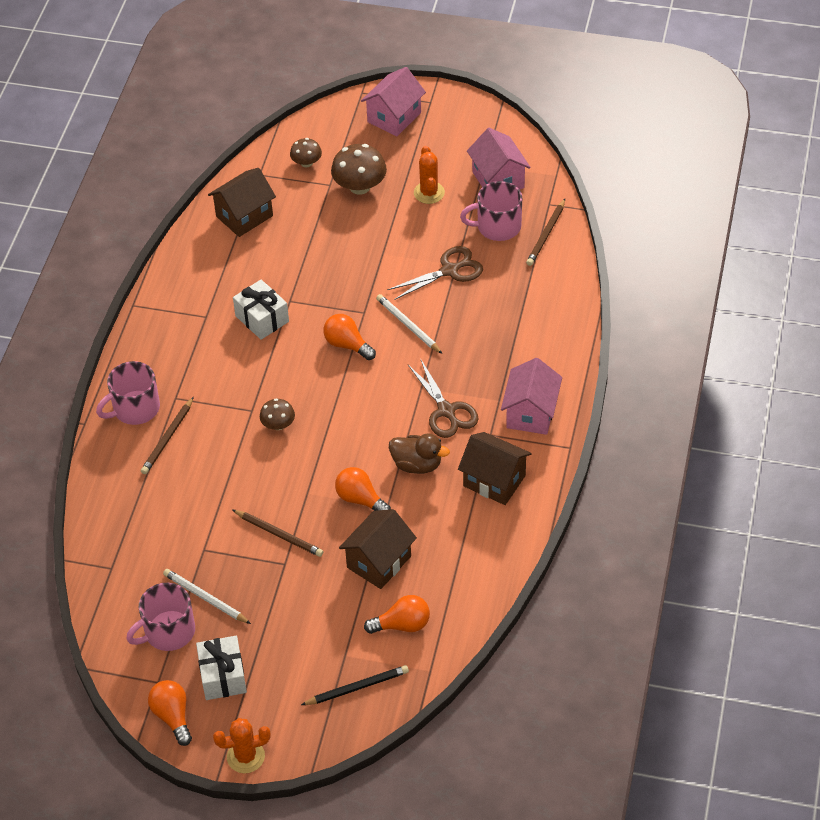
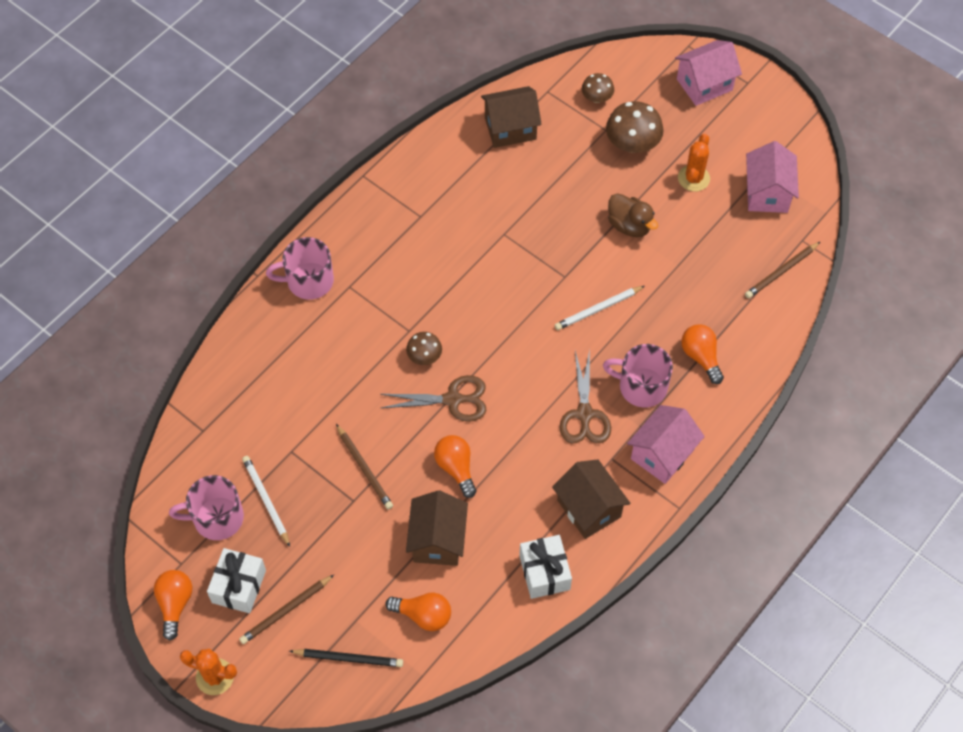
camera: 25 degrees right, 10 degrees up
brown pencil [141,397,194,474] -> brown pencil moved to [239,575,334,644]
white gift [233,280,289,340] -> white gift moved to [519,535,572,599]
orange light bulb [323,314,376,360] -> orange light bulb moved to [681,324,724,384]
brown house [339,509,417,589] -> brown house turned 60 degrees counterclockwise [406,490,468,566]
white pencil [376,294,443,354] -> white pencil turned 105 degrees counterclockwise [555,286,645,330]
brown scissors [387,246,483,300] -> brown scissors moved to [380,375,486,422]
brown duck [389,433,450,474] -> brown duck moved to [608,193,658,237]
pink mug [460,181,522,241] -> pink mug moved to [603,344,673,408]

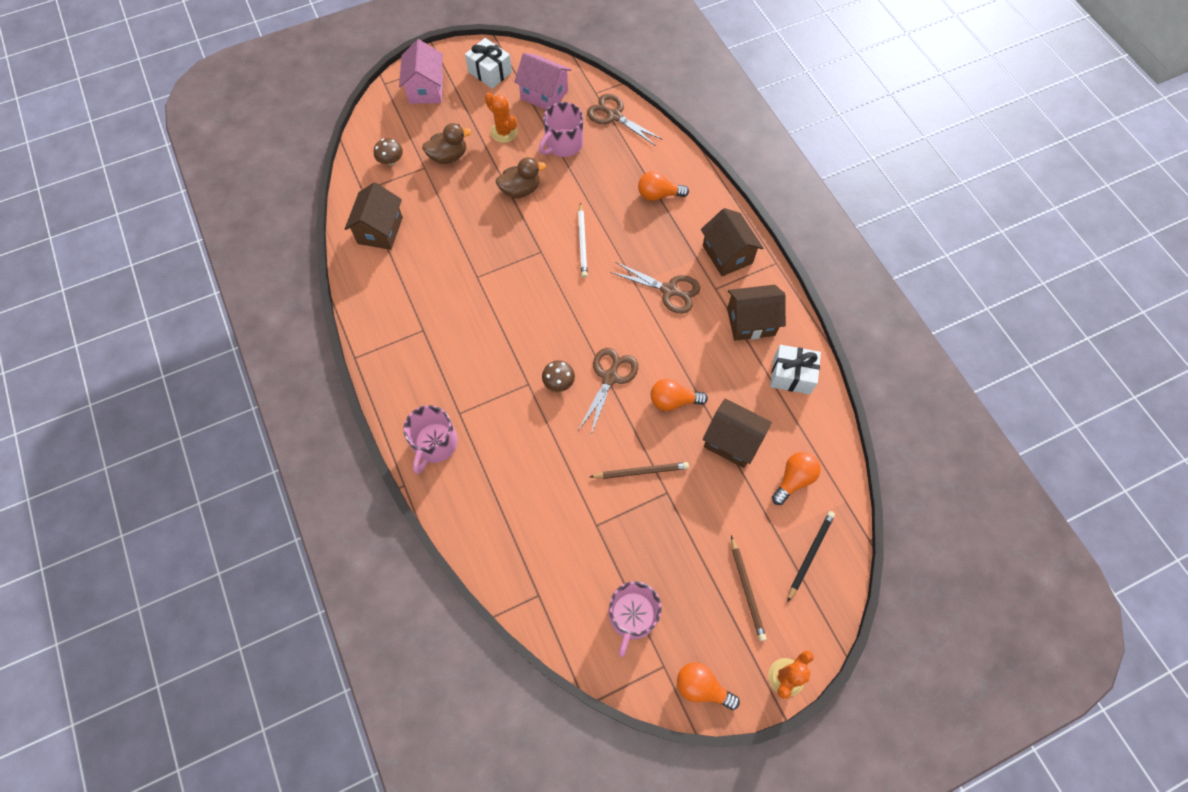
camera: 65 degrees left, 5 degrees up
white gift [207,548,266,613] -> white gift moved to [465,38,512,89]
white pencil [242,456,290,547] -> none
pink mug [603,344,673,408] -> pink mug moved to [539,102,583,157]
brown mushroom [606,101,664,153] -> brown duck [422,123,471,164]
pink house [627,405,705,484] -> brown house [701,208,763,276]
brown pencil [745,242,820,298] -> brown scissors [587,94,663,146]

